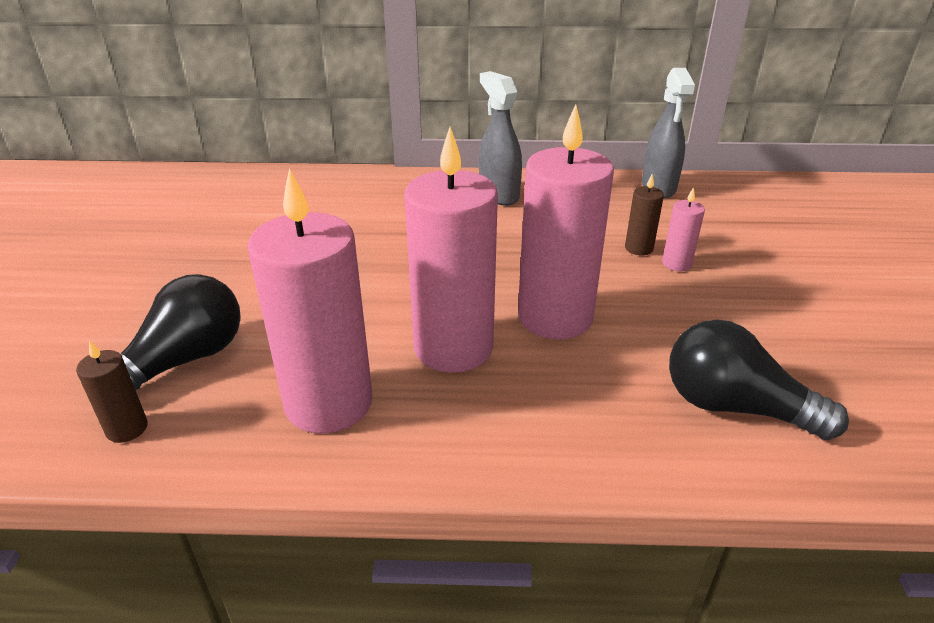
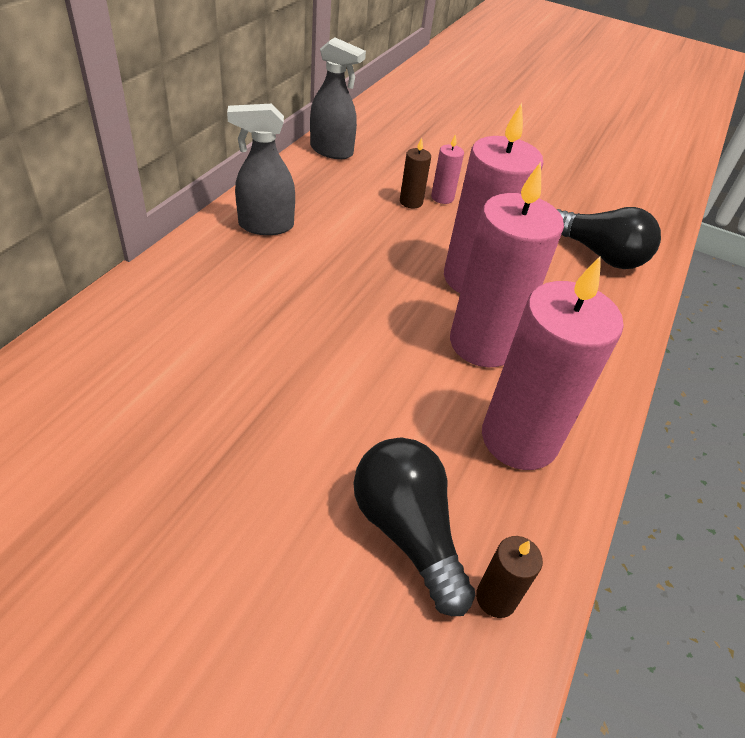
camera: 70 degrees left, 10 degrees up
black light bulb [669,319,849,440] -> black light bulb turned 105 degrees counterclockwise [557,207,661,269]

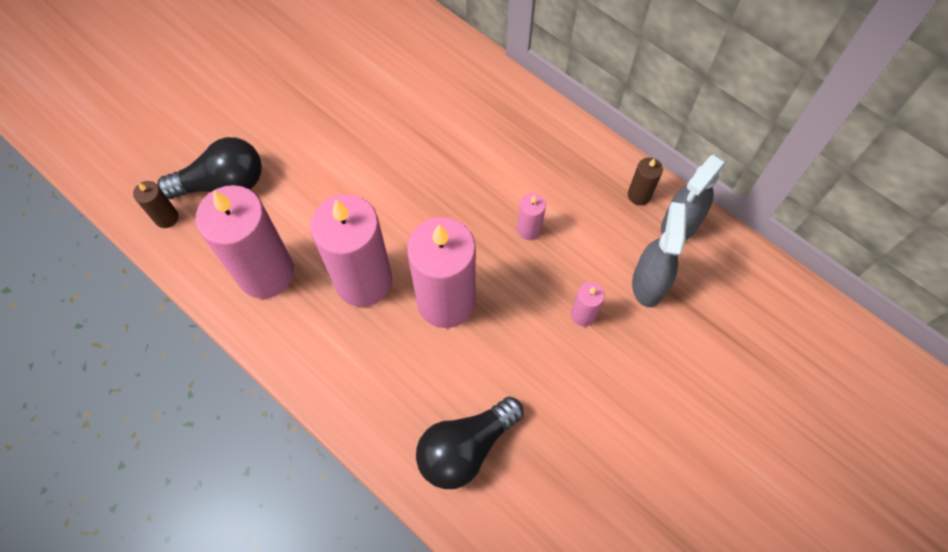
camera: 110 degrees right, 20 degrees up
grey spray bottle [227,104,295,235] -> grey spray bottle moved to [632,202,687,307]
brown candle [400,138,431,208] -> brown candle moved to [628,157,663,205]
none -> pink candle [517,193,546,240]

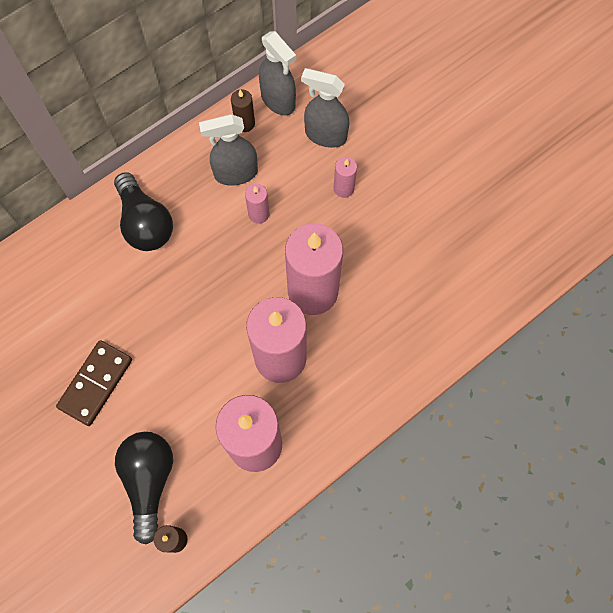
camera: 80 degrees left, 5 degrees up
black light bulb [416,397,524,489] -> black light bulb moved to [114,172,173,251]
none -> brown domino [56,340,132,426]
none -> grey spray bottle [199,114,258,186]

